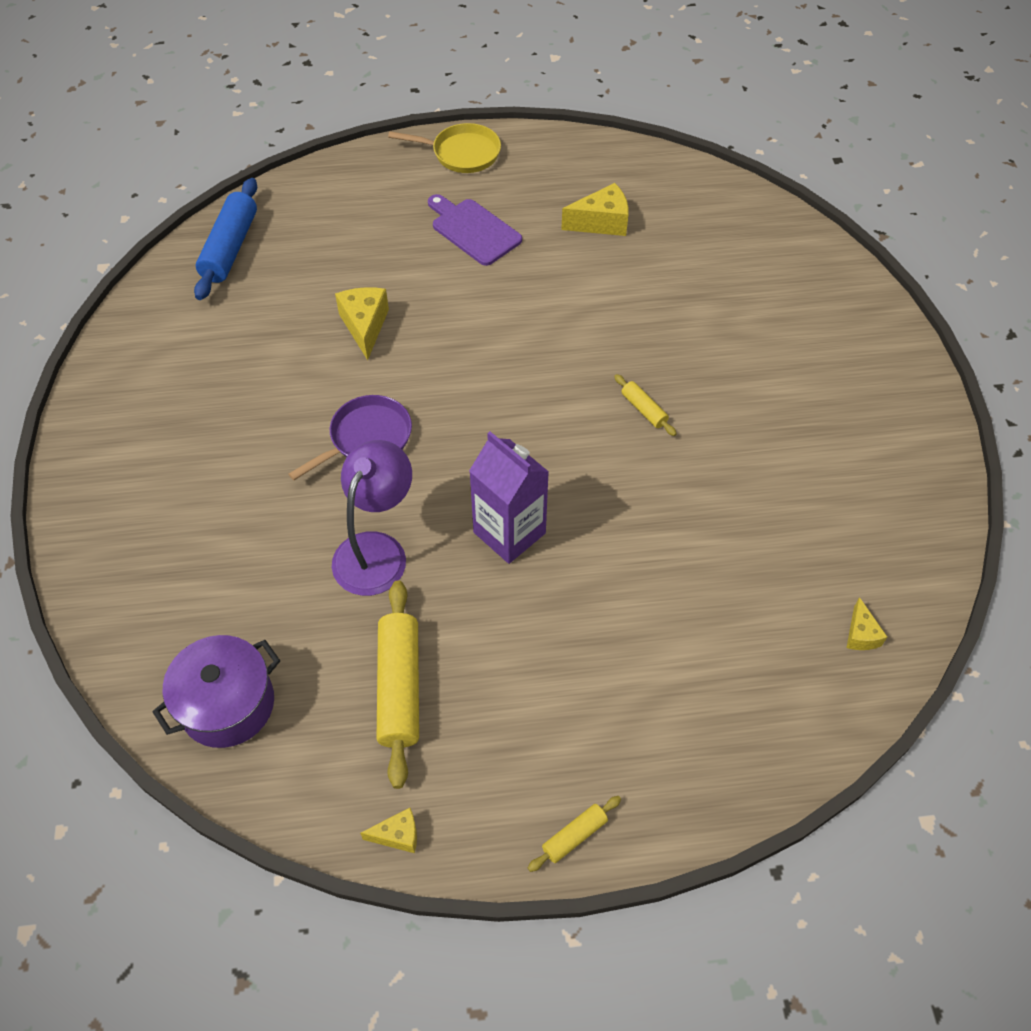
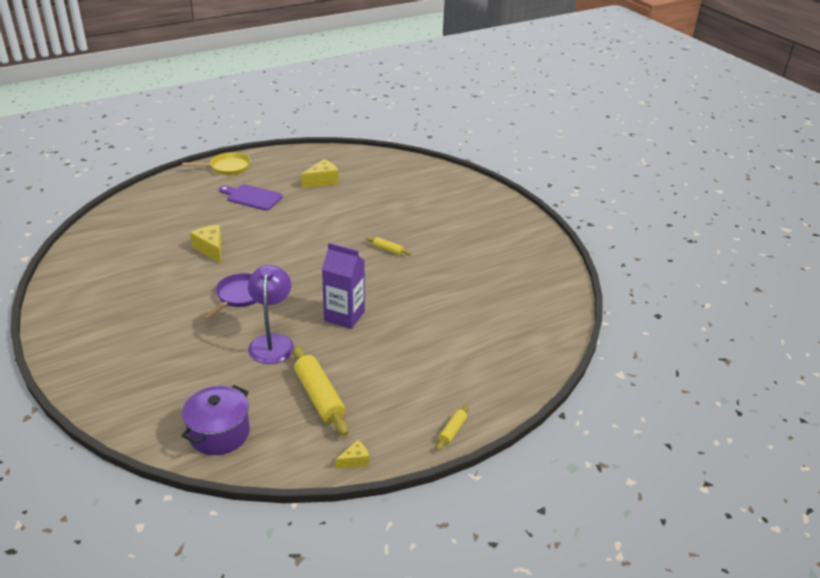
camera: 25 degrees left, 20 degrees down
blue rolling pin [194,178,257,300] -> none
yellow cheese [847,597,887,650] -> none

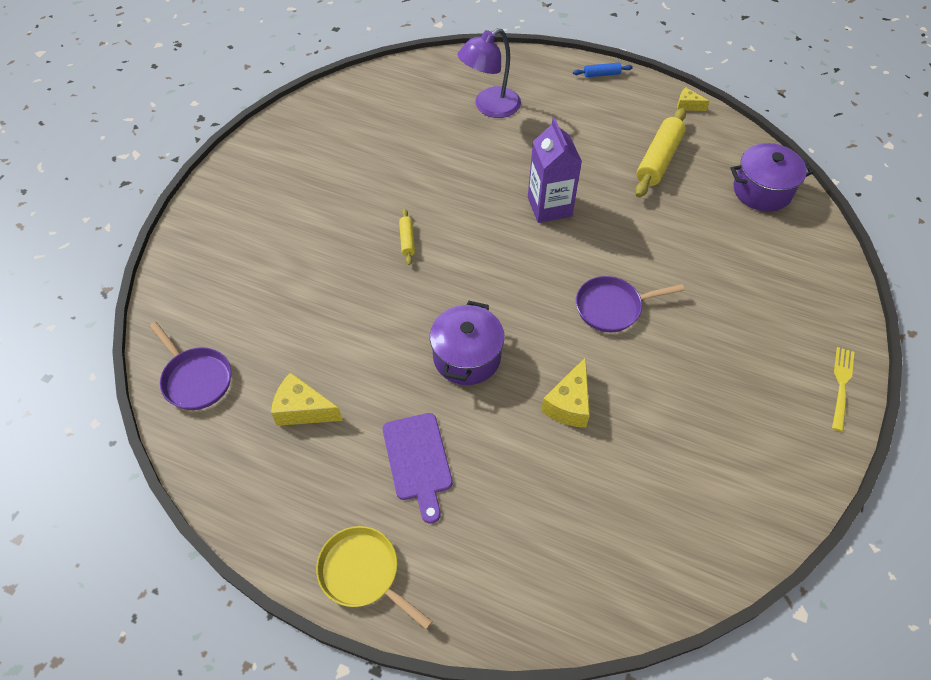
camera: 125 degrees left, 20 degrees up
purple lamp [248,265,294,364] -> purple lamp moved to [457,28,521,118]
yellow rolling pin [436,404,469,450] -> blue rolling pin [573,63,633,77]
none -> purple pan [149,322,231,410]
none -> purple pot [430,301,505,385]
none -> yellow fork [832,347,854,432]

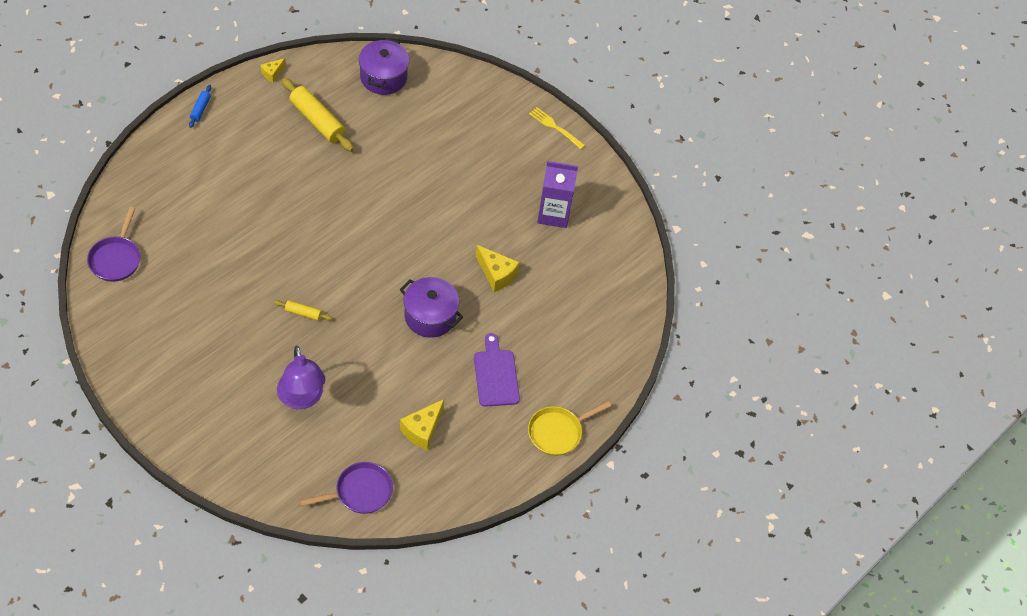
camera: 75 degrees left, 0 degrees up
purple cutting board [382,413,453,524] -> purple cutting board turned 105 degrees counterclockwise [474,333,520,407]
purple lamp [457,28,521,118] -> purple lamp moved to [277,346,325,409]
purple carton [528,118,582,223] -> purple carton moved to [537,161,578,228]
purple pan [576,276,685,332] -> purple pan moved to [87,207,140,282]

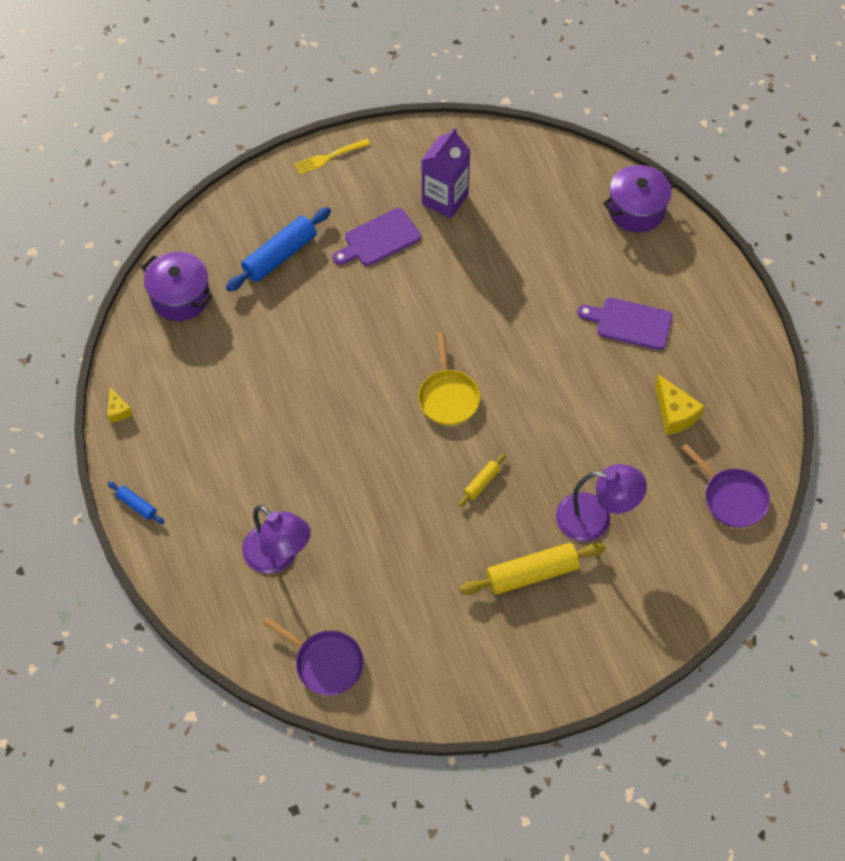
camera: 60 degrees left, 5 degrees up
yellow rolling pin [282,78,354,152] -> yellow rolling pin moved to [460,543,605,595]
purple pan [300,462,393,514] -> purple pan turned 135 degrees clockwise [681,444,770,528]
purple pot [400,277,463,338] -> purple pot moved to [603,165,676,233]
yellow cheese [476,245,519,292] -> none
yellow pan [528,401,611,456] -> yellow pan moved to [418,332,480,426]
none -> blue rolling pin [226,207,331,291]
none -> purple lamp [242,505,311,574]
none -> purple cutting board [333,208,421,266]

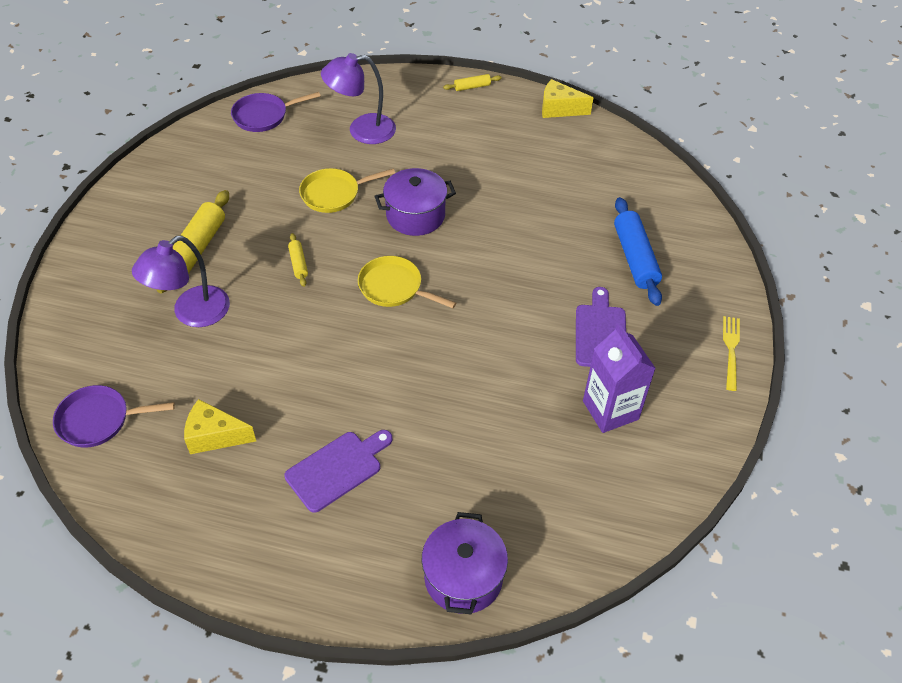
camera: 125 degrees right, 10 degrees down
yellow cheese [107,387,133,422] -> yellow cheese [542,79,593,118], size x1.71
blue rolling pin [108,481,165,524] -> yellow rolling pin [443,74,502,91]
purple pot [141,252,213,321] -> purple pot moved to [374,168,456,236]
none -> yellow pan [299,168,395,213]

